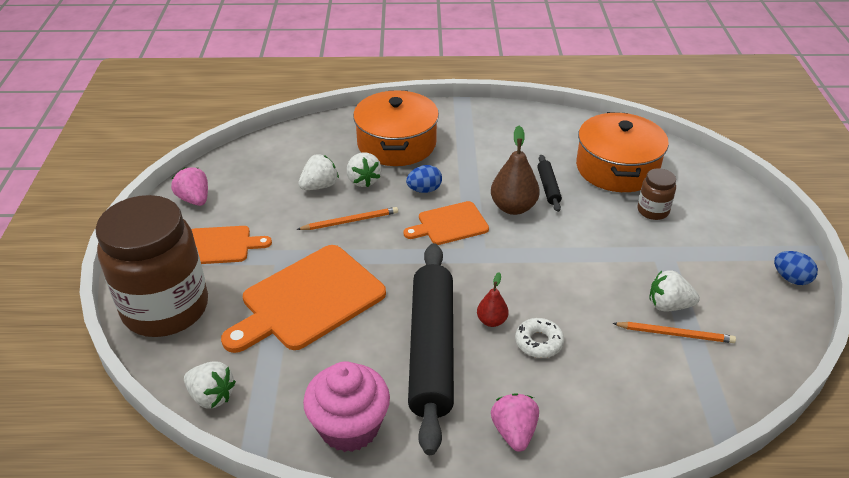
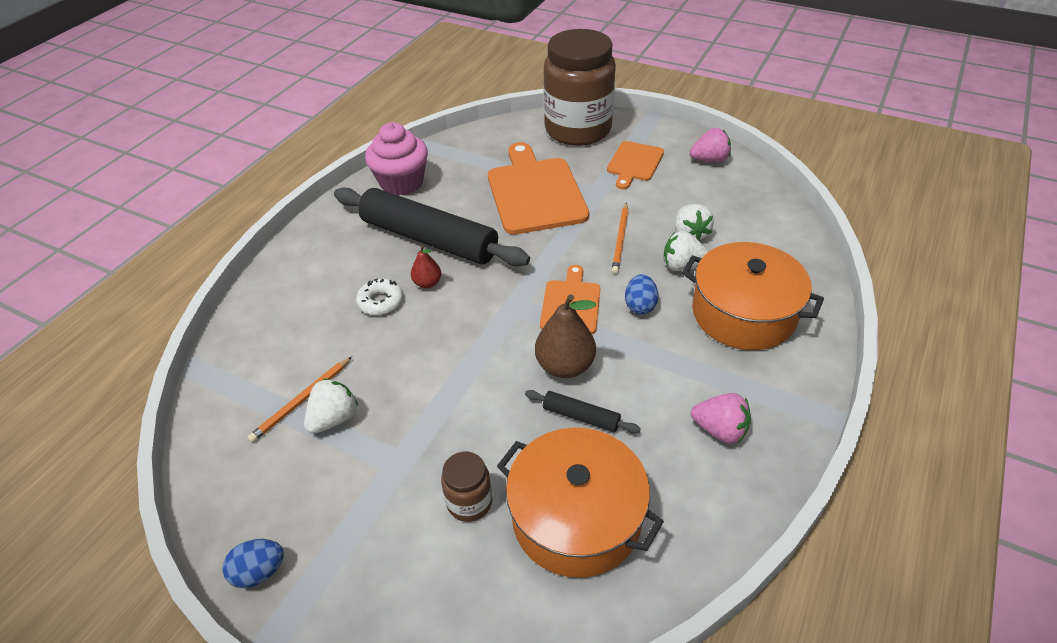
camera: 120 degrees right, 5 degrees up
white strawberry [184,361,236,409] -> none
pink strawberry [491,393,539,452] -> pink strawberry moved to [691,393,751,444]

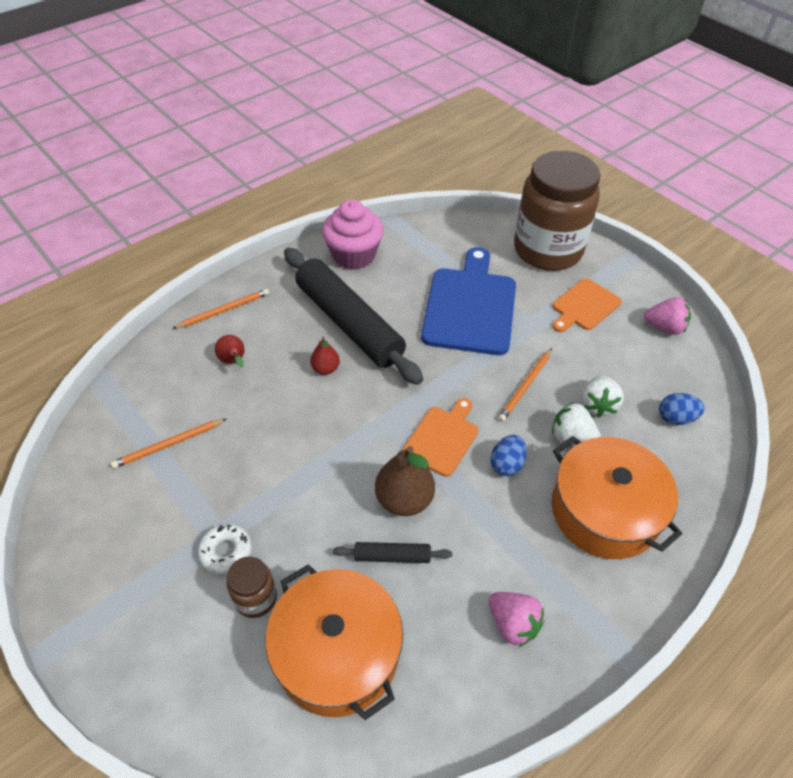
camera: 20 degrees right, 5 degrees up
blue egg [223,539,284,588] -> blue egg moved to [659,393,705,425]
white strawberry [304,379,358,434] -> none
white donut [356,279,403,315] -> white donut moved to [198,524,252,574]
orange cutting board [488,142,589,235] -> blue cutting board [421,247,516,355]
black rolling pin [525,390,641,433] -> black rolling pin turned 45 degrees counterclockwise [333,542,452,563]
none -> orange pencil [172,289,269,329]
none -> red pear [215,335,245,367]

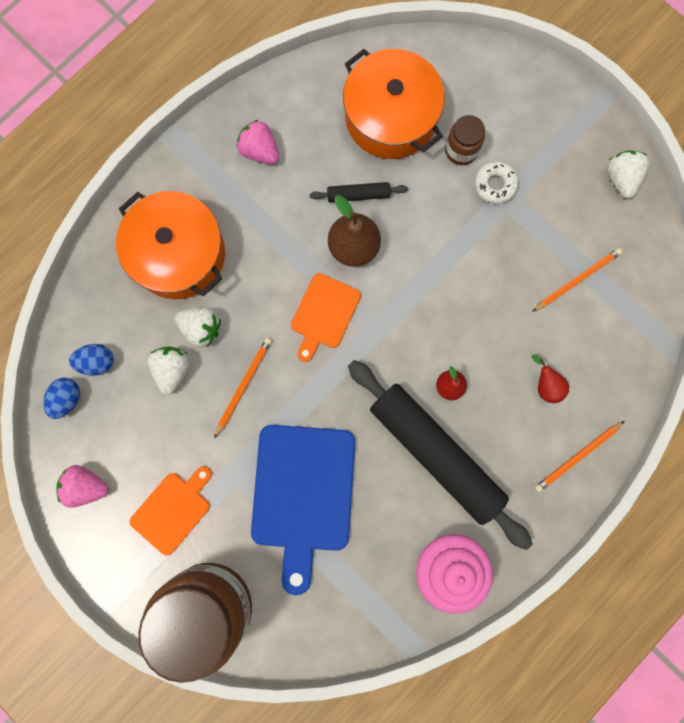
camera: 175 degrees right, 30 degrees up
blue egg [490,435,527,476] -> blue egg moved to [43,378,80,419]
none -> white strawberry [607,150,649,198]

